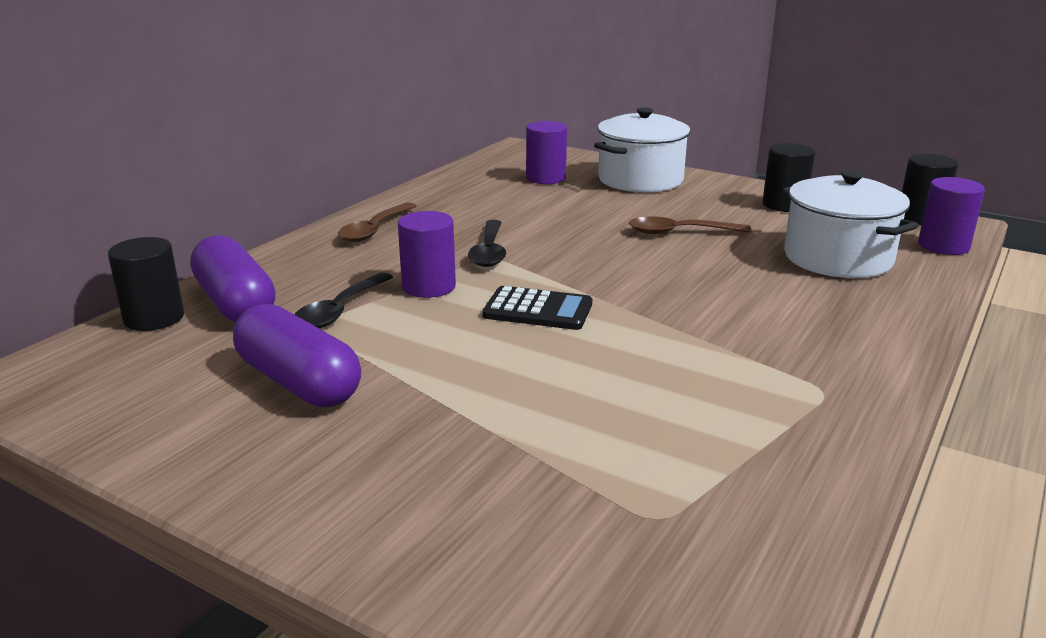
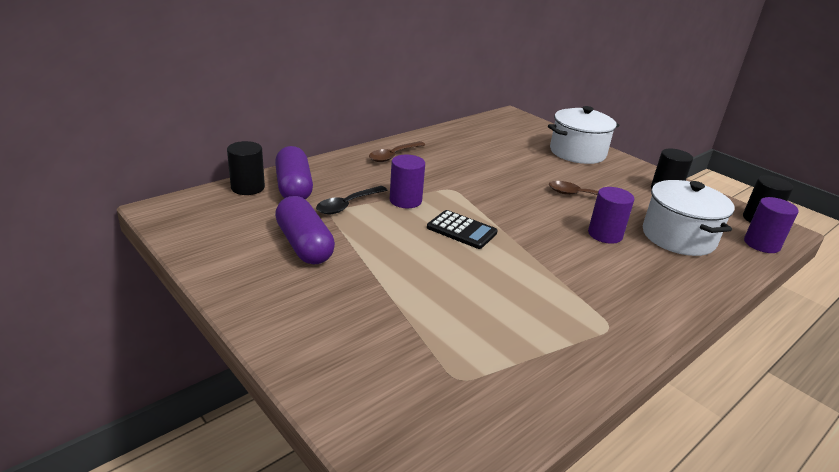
camera: 15 degrees right, 5 degrees up
black spoon [468,220,506,267] -> none
purple cylinder [526,121,567,184] -> purple cylinder moved to [588,187,634,244]

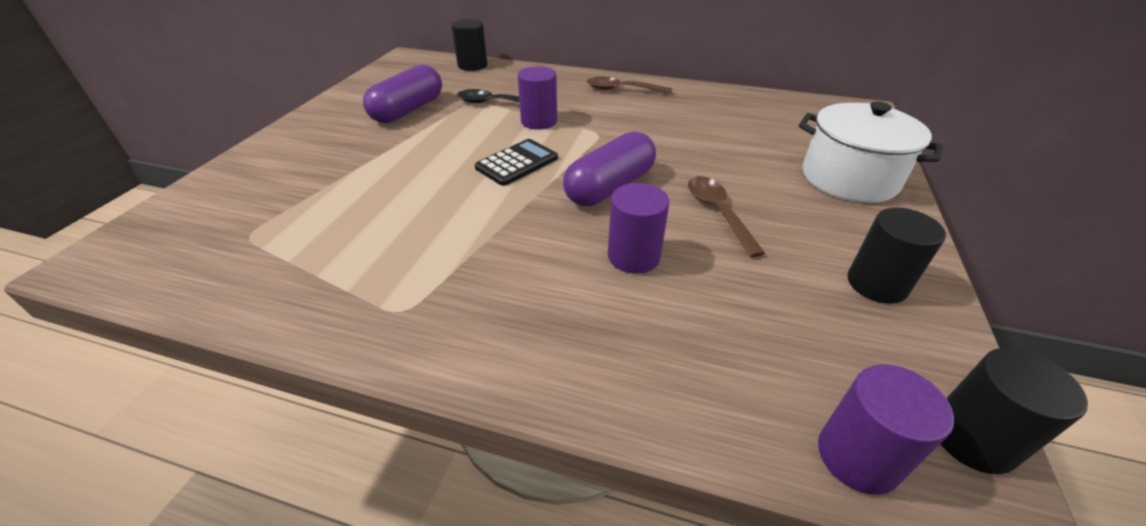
camera: 60 degrees right, 10 degrees up
purple capsule [275,146,313,200] -> purple capsule moved to [563,131,656,206]
black calculator [427,210,498,249] -> black calculator turned 135 degrees counterclockwise [475,139,558,186]
white pot [643,180,734,256] -> none

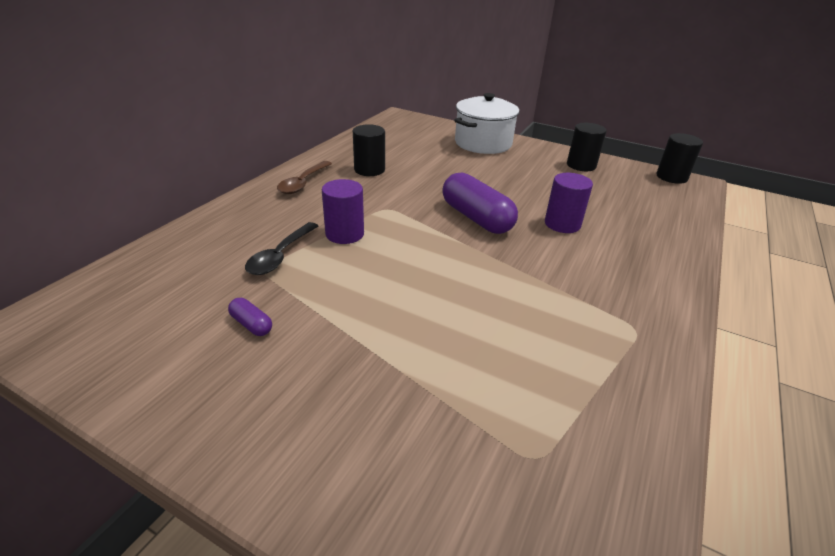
camera: 80 degrees left, 5 degrees down
purple capsule [363,65,442,123] -> purple capsule [228,298,272,336], size x0.44
black cylinder [451,19,487,71] -> black cylinder moved to [353,124,385,176]
black calculator [475,139,558,186] -> none
brown spoon [688,176,765,257] -> none
purple cylinder [818,364,954,495] -> none

